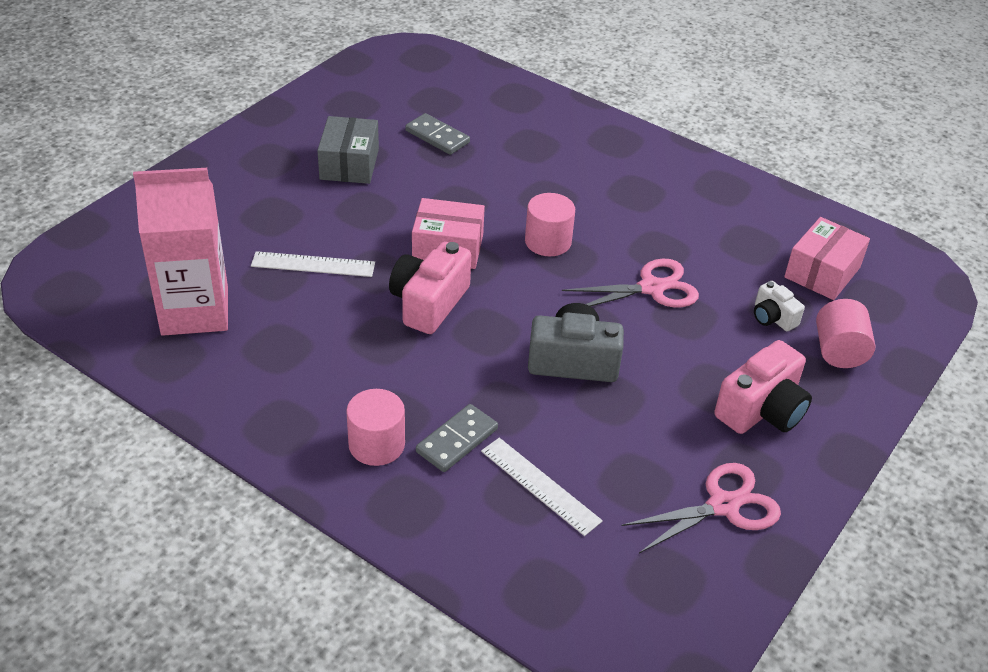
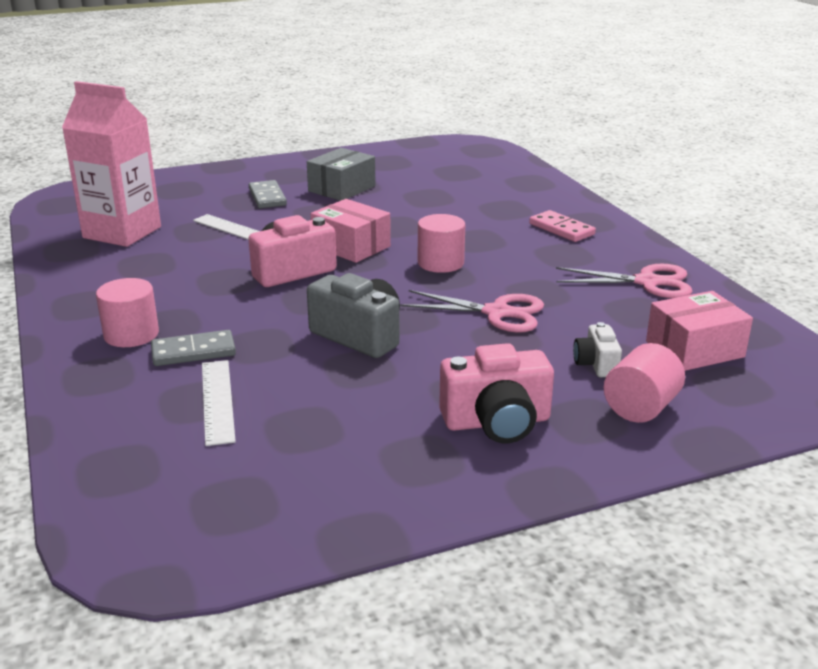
camera: 35 degrees right, 15 degrees down
grey domino [405,113,470,155] -> grey domino moved to [249,180,287,208]
pink scissors [622,463,781,553] -> pink scissors moved to [556,264,693,298]
none -> pink domino [529,210,596,242]

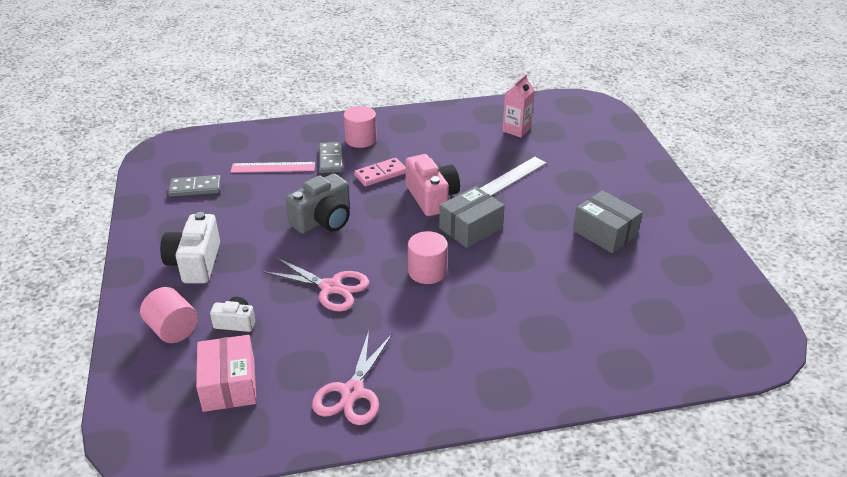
camera: 100 degrees right, 10 degrees up
pink carton [62,81,161,247] -> pink carton [502,74,535,138], size x0.54
white ruler [202,360,236,446] -> pink ruler [231,162,315,173]
grey domino [249,180,287,208] -> grey domino moved to [168,175,221,197]
pink box [311,199,391,263] -> grey box [439,186,505,248]
pink scissors [400,290,544,333] -> pink scissors turned 90 degrees counterclockwise [262,257,369,312]
pink camera [439,343,554,443] -> white camera [160,212,220,283]
pink domino [529,210,596,242] -> pink domino moved to [354,158,406,187]

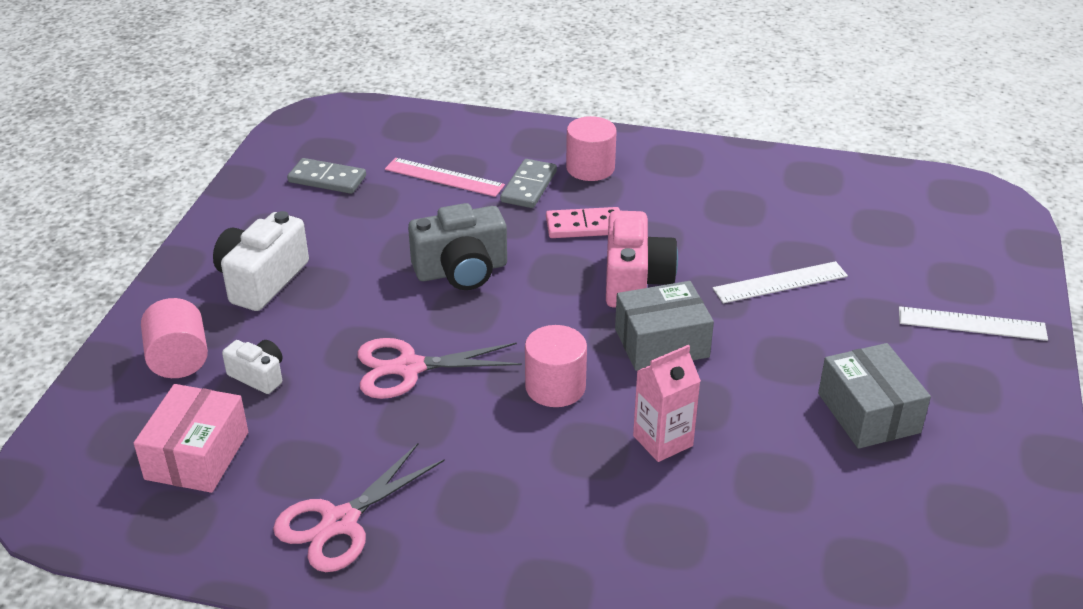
camera: 25 degrees right, 0 degrees up
pink scissors [262,257,369,312] -> pink scissors turned 120 degrees clockwise [357,338,522,399]
pink carton [502,74,535,138] -> pink carton moved to [633,345,701,462]
none -> white ruler [899,306,1048,341]

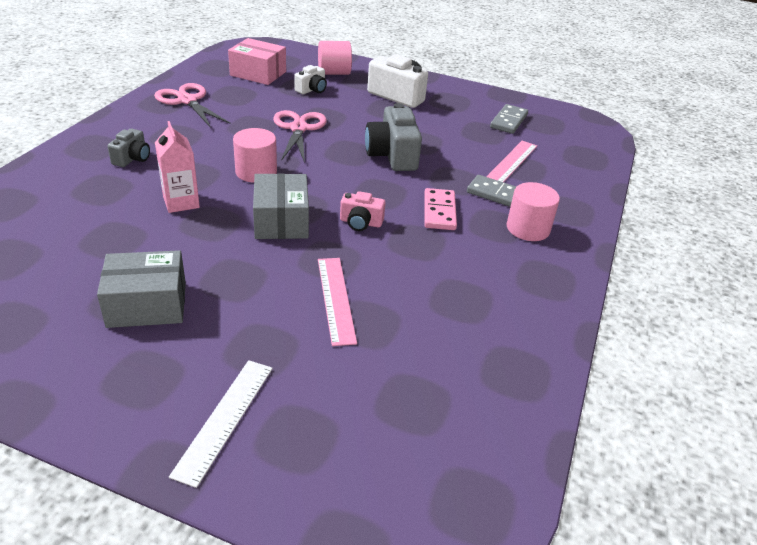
camera: 95 degrees right, 0 degrees up
pink camera [606,210,678,308] -> pink camera [340,191,386,231], size x0.56
white ruler [713,261,848,304] -> pink ruler [318,258,357,346]
none -> grey camera [107,129,150,167]

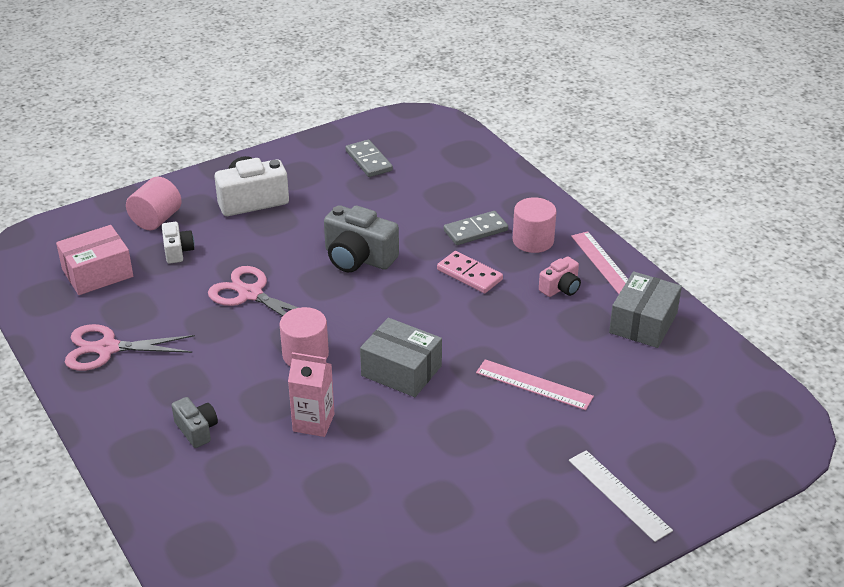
camera: 50 degrees left, 0 degrees up
grey box [97,250,186,328] -> grey box moved to [609,271,682,348]
pink camera [340,191,386,231] -> pink camera moved to [539,256,581,297]
pink ruler [486,141,537,182] -> pink ruler moved to [571,231,628,294]

